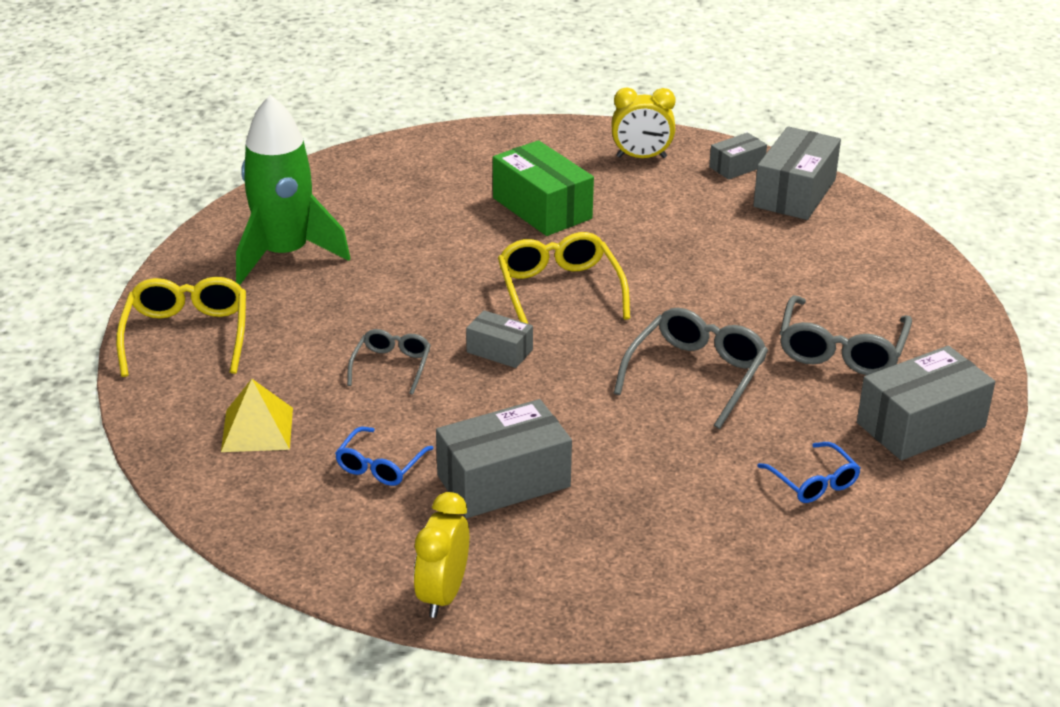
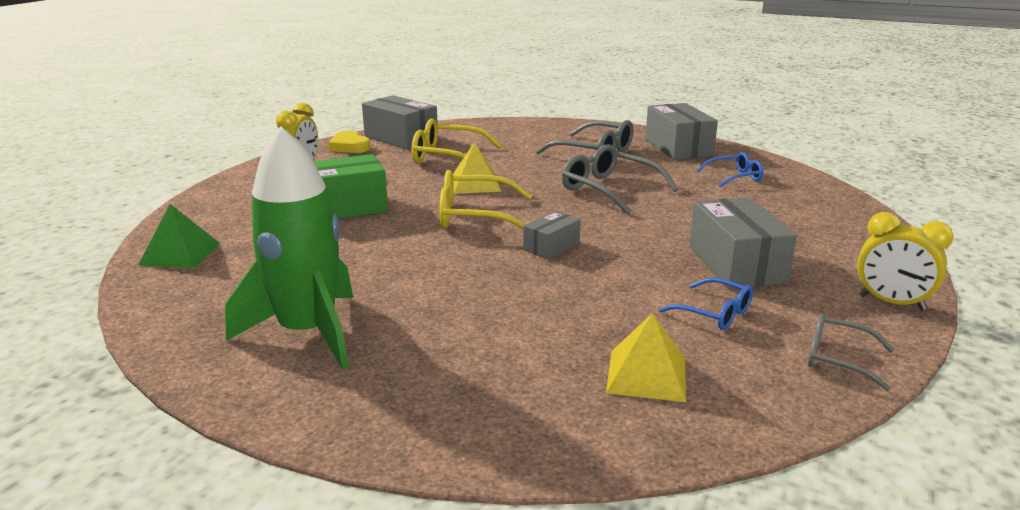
camera: 75 degrees left, 10 degrees down
yellow glasses [116,277,246,377] -> yellow glasses moved to [412,118,502,164]
grey glasses [347,329,431,395] -> grey glasses moved to [808,314,894,391]
grey box [709,132,767,180] -> yellow heart [328,131,371,153]
none -> green pyramid [138,204,220,268]
none -> yellow pyramid [453,142,501,194]

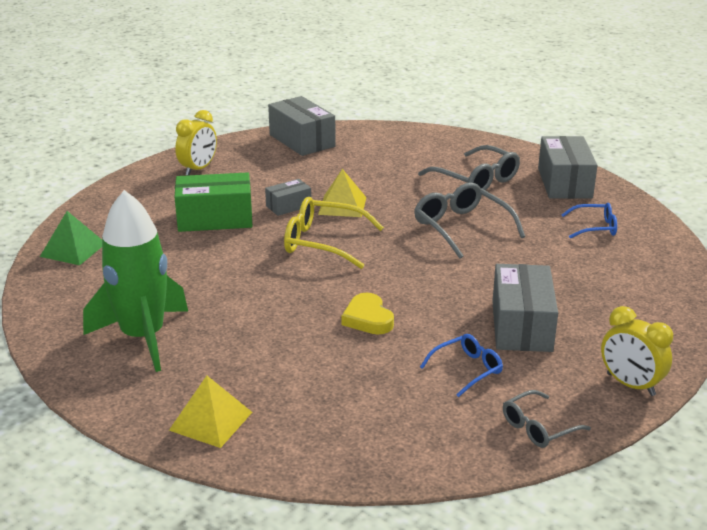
camera: 15 degrees right, 5 degrees up
yellow heart [328,131,371,153] -> yellow heart moved to [342,293,394,335]
yellow glasses [412,118,502,164] -> none
grey box [523,211,581,259] -> grey box moved to [265,179,311,216]
yellow pyramid [606,313,686,402] -> yellow pyramid moved to [169,376,252,448]
blue glasses [659,278,753,330] -> blue glasses turned 90 degrees counterclockwise [420,334,503,397]
grey glasses [808,314,894,391] -> grey glasses turned 75 degrees counterclockwise [503,390,591,448]

